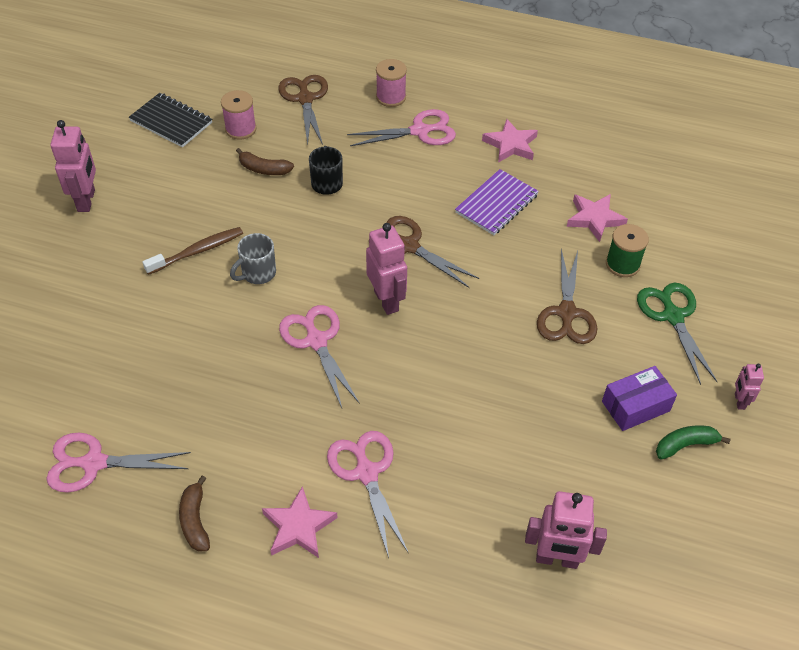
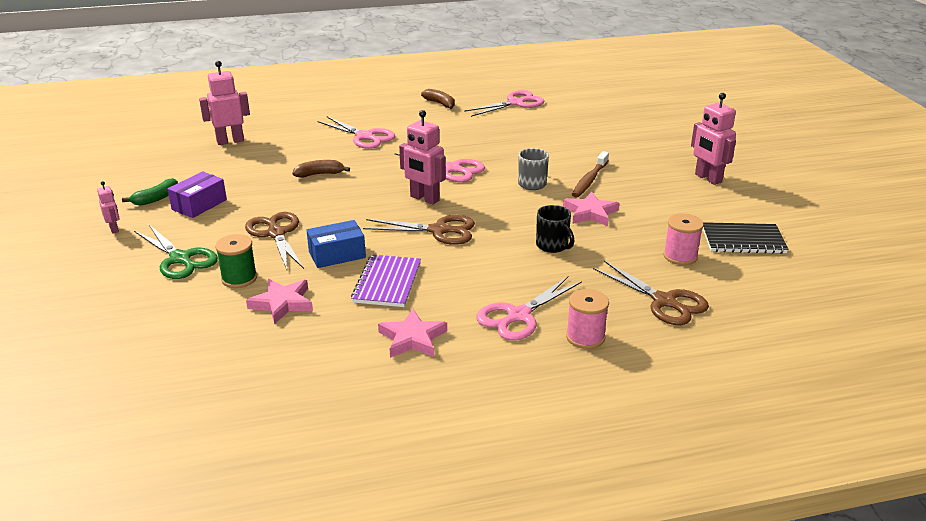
camera: 150 degrees right, 20 degrees down
brown banana [236,148,294,175] -> brown banana moved to [293,160,350,178]
pink star [262,486,338,558] -> pink star moved to [563,192,619,226]
none -> blue box [307,220,366,268]

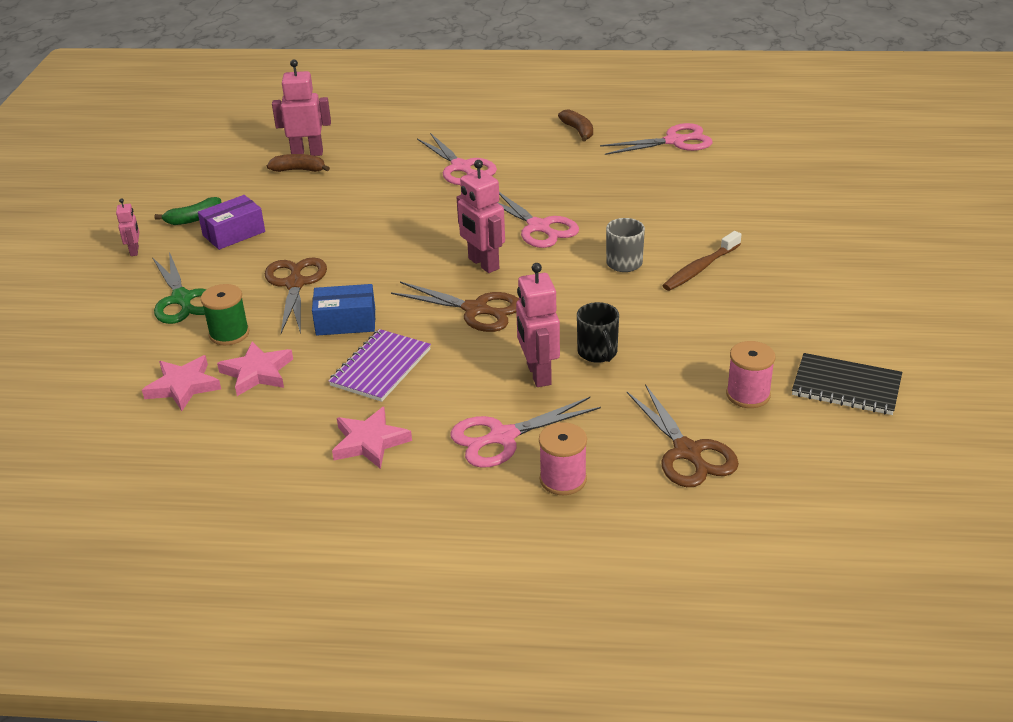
camera: 20 degrees right, 5 degrees up
brown banana [293,160,350,178] -> brown banana moved to [267,154,330,172]
pink star [563,192,619,226] -> pink star moved to [142,355,221,411]
pink robot [691,93,736,185] -> pink robot moved to [516,263,560,387]

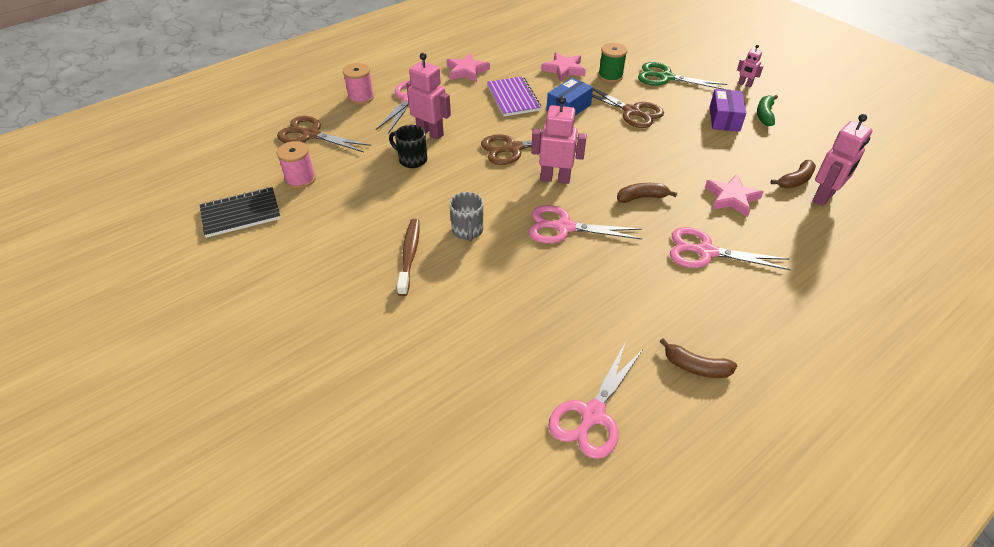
camera: 135 degrees right, 10 degrees up
pink star [142,355,221,411] -> pink star moved to [705,174,764,217]
none -> brown banana [617,183,677,203]

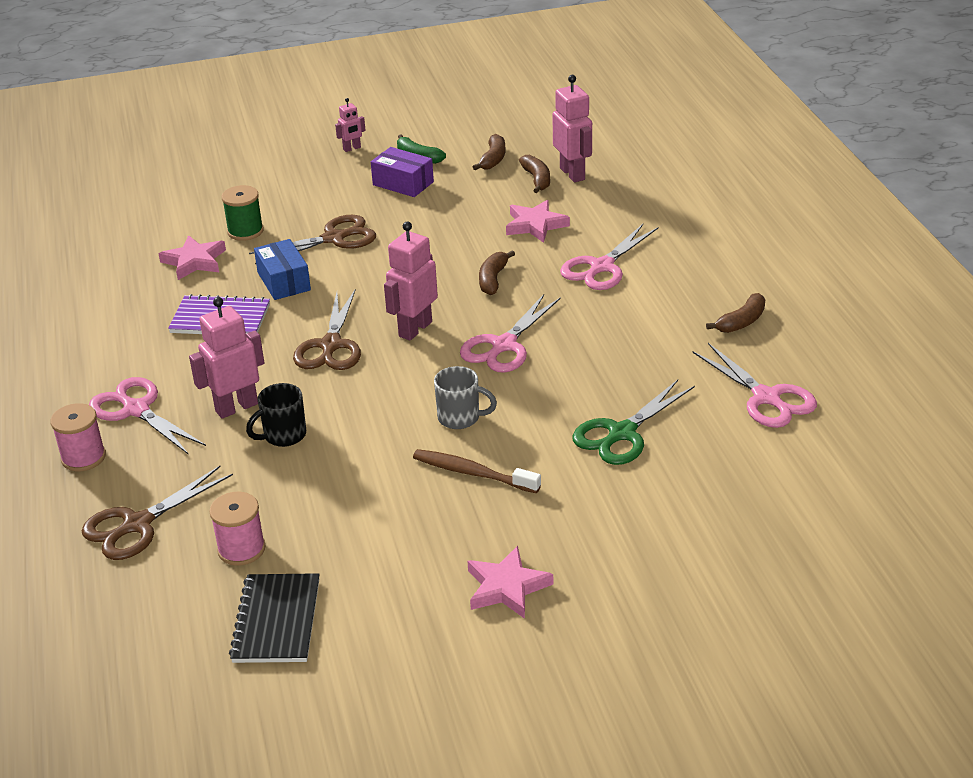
camera: 65 degrees left, 10 degrees down
pink star [447,53,490,82] -> pink star moved to [467,546,553,619]
green scissors [638,62,727,90] -> green scissors moved to [572,380,695,465]
none -> brown banana [473,134,505,170]

